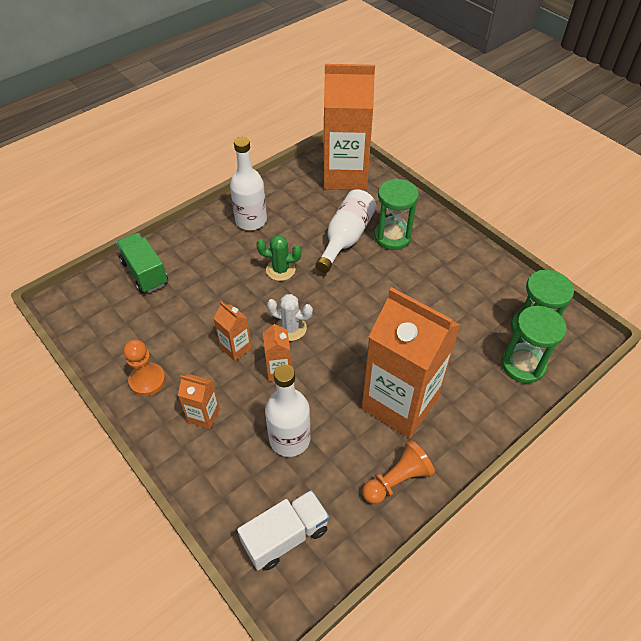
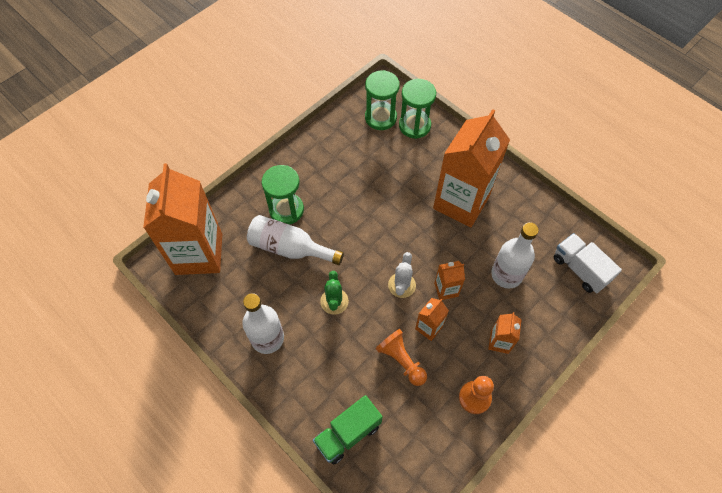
camera: 95 degrees left, 10 degrees up
orange pawn [362,440,435,504] -> orange pawn moved to [375,329,427,386]

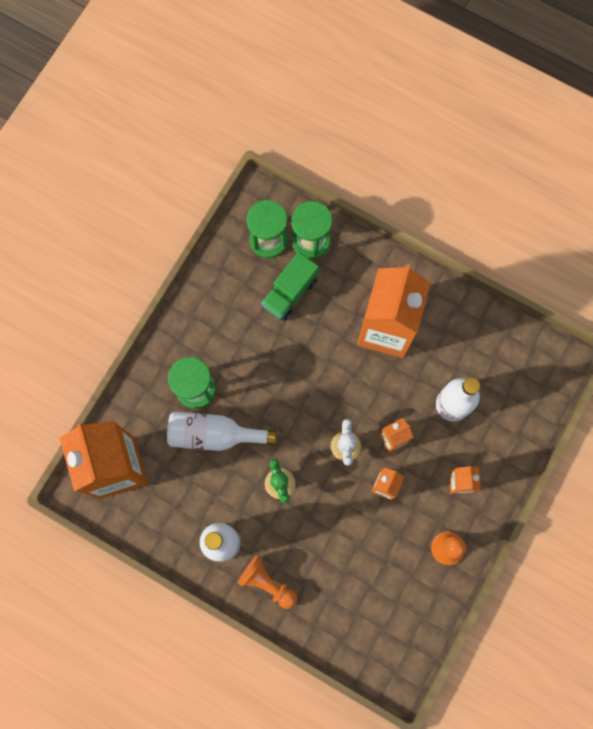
camera: 15 degrees left, 15 degrees up
green truck [313,395,383,465] -> green truck moved to [261,252,319,321]
orange pawn [375,329,427,386] -> orange pawn moved to [237,555,297,609]
white truck [554,233,622,293] -> none

